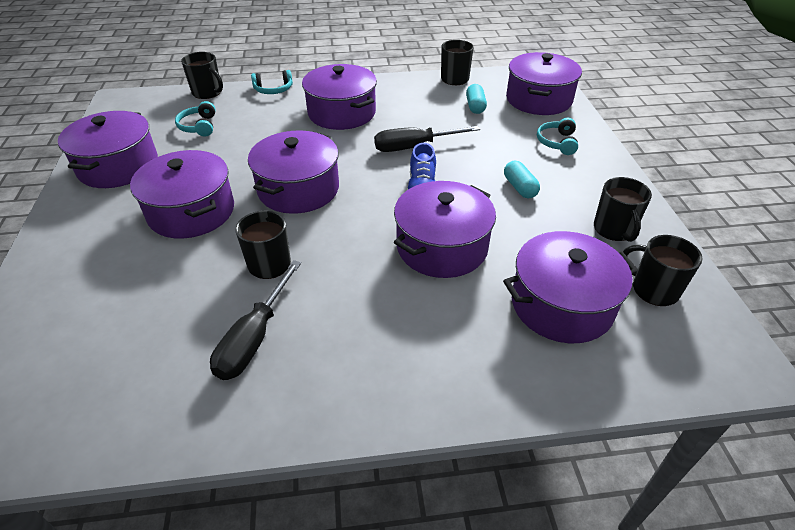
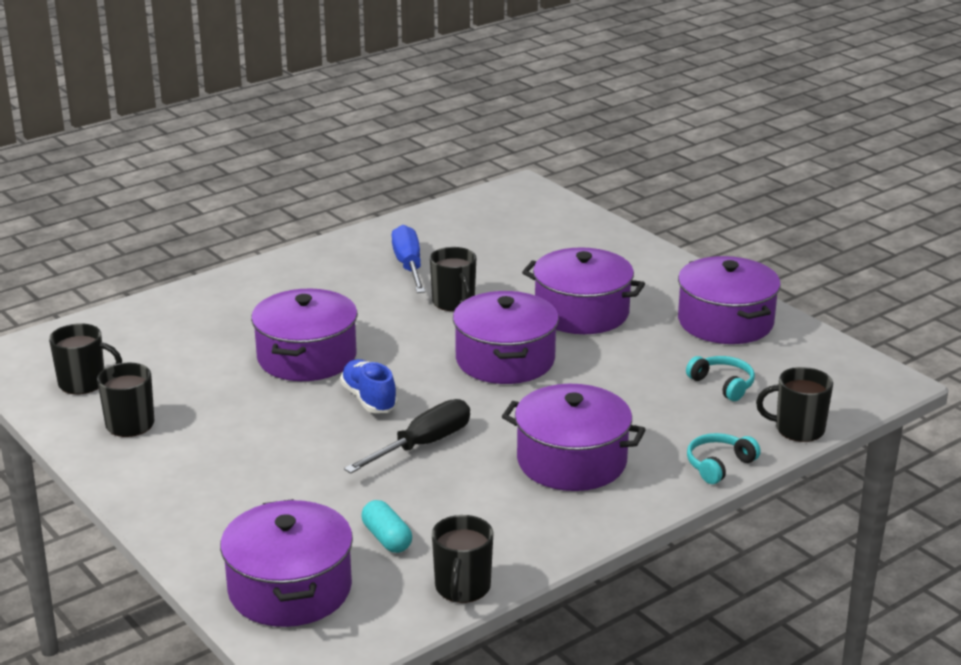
camera: 150 degrees right, 15 degrees down
black screwdriver [210,260,301,380] -> blue screwdriver [391,225,426,293]
purple pot [503,231,638,343] -> none
turquoise capsule [504,161,540,198] -> none
turquoise headphones [537,118,578,155] -> none

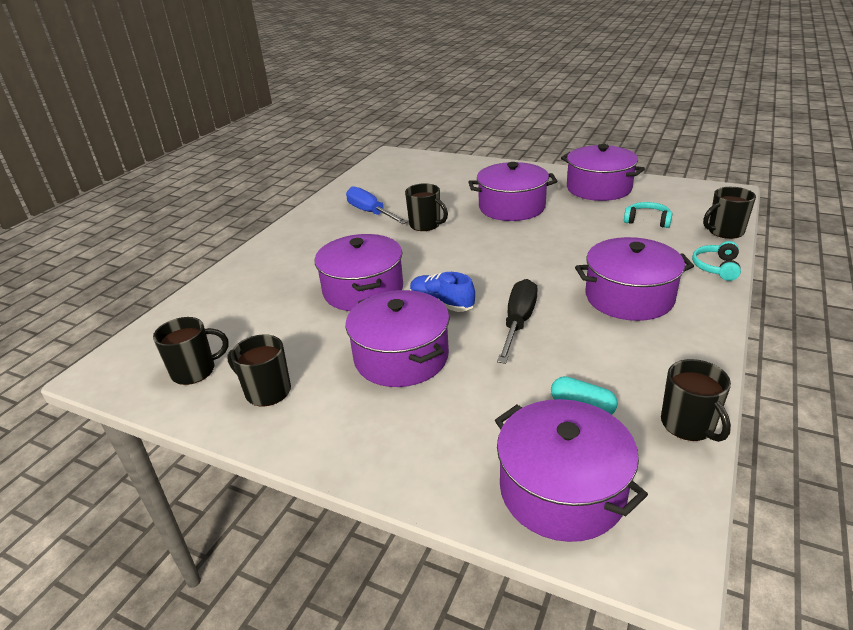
camera: 25 degrees left, 5 degrees up
purple pot [453,291,559,384] -> purple pot moved to [346,290,450,387]

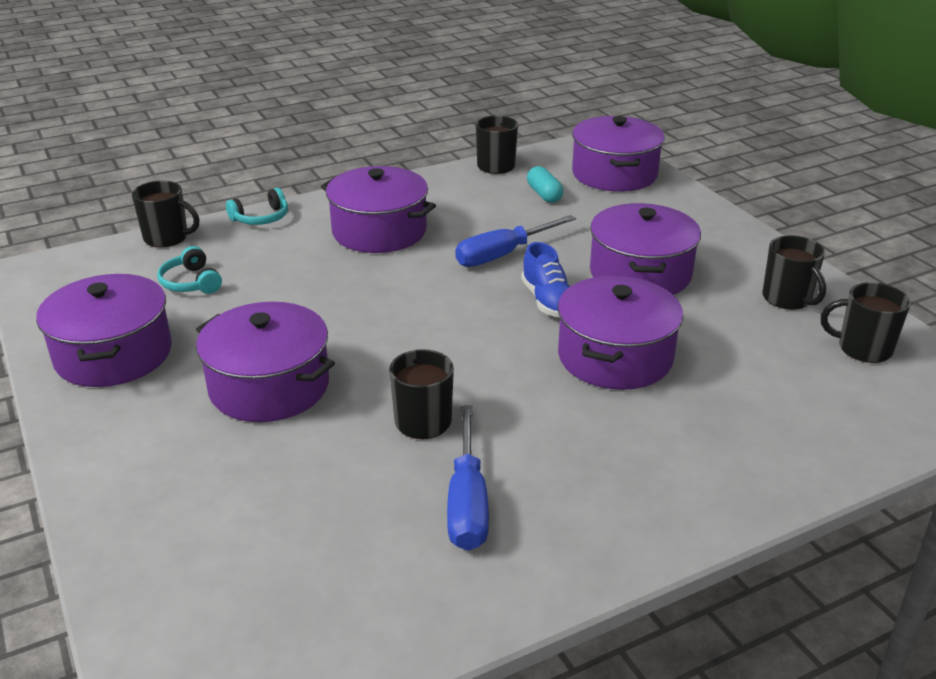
camera: 145 degrees left, 0 degrees up
black screwdriver [497,279,538,364] -> blue screwdriver [455,215,576,267]

